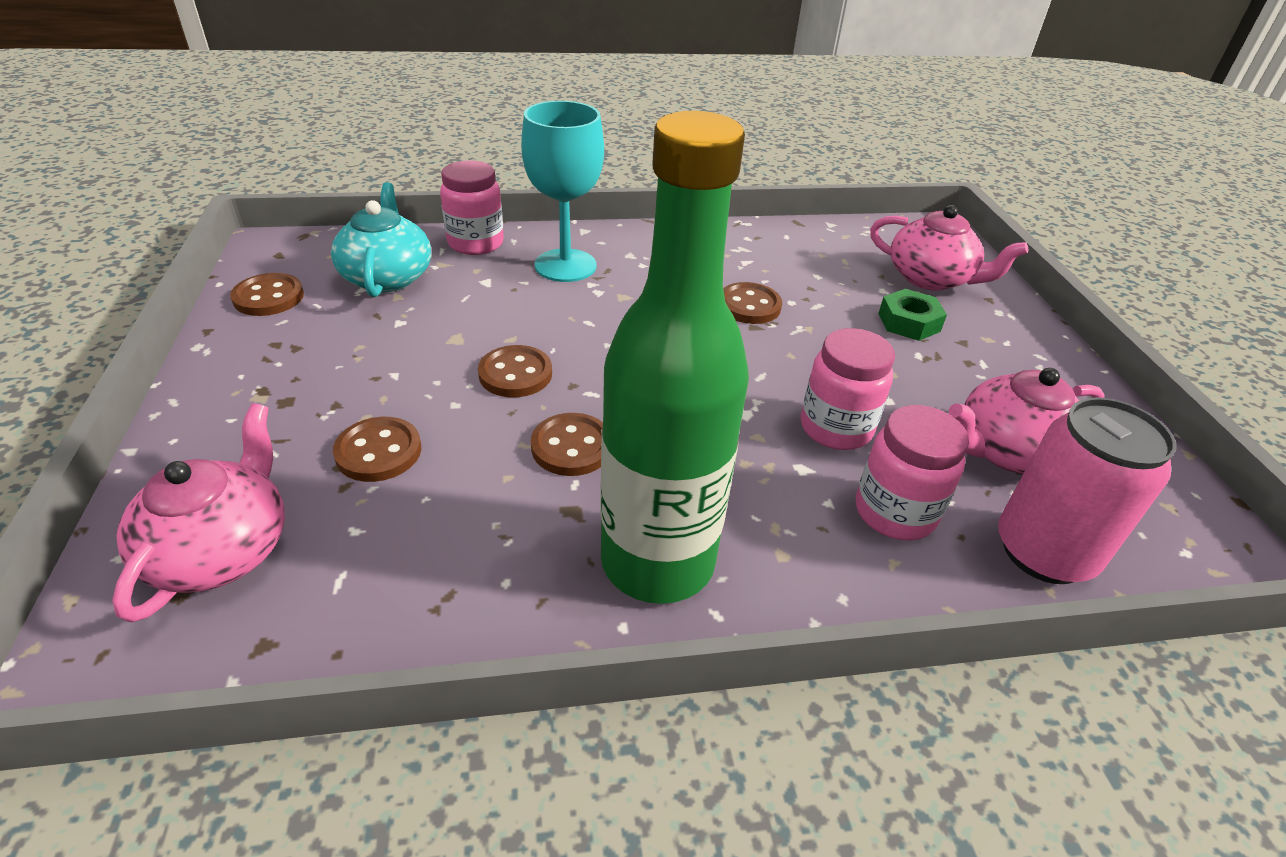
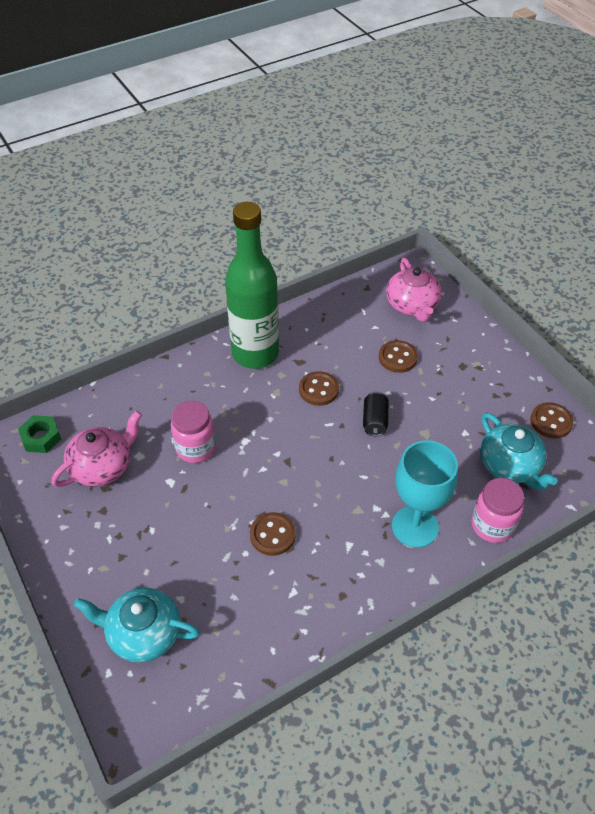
camera: 160 degrees right, 10 degrees up
brown button [478,345,552,397] -> black can [363,392,389,436]
pink jar [856,405,969,540] -> none
pink teapot [870,205,1028,291] -> turquoise teapot [74,588,200,663]
green nut [878,289,947,341] -> green nut moved to [18,415,61,453]
pink can [998,397,1177,584] -> none

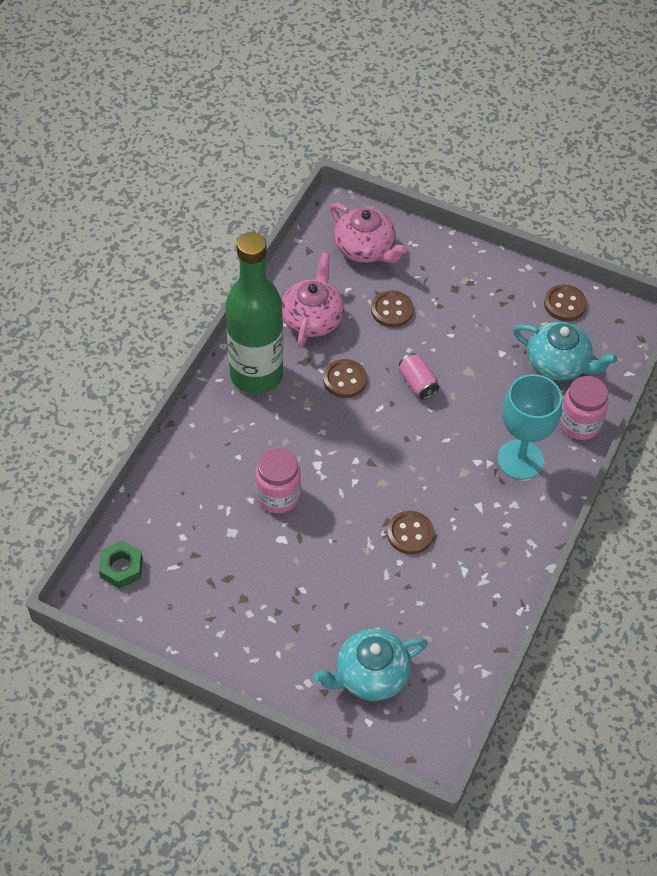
camera: 35 degrees left, 5 degrees up
pink teapot [51,411,142,487] -> pink teapot moved to [282,253,344,348]
black can [363,392,389,436] -> pink can [399,353,439,399]

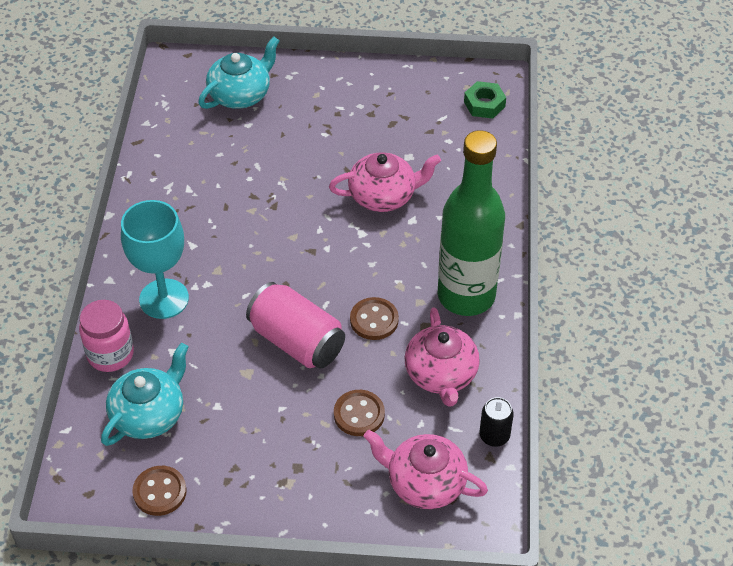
camera: 160 degrees right, 5 degrees down
pink jar [255,448,301,513] -> pink teapot [329,152,441,212]
brown button [387,511,434,554] -> none
pink can [399,353,439,399] -> pink can [246,282,345,368], size x1.88
turquoise teapot [513,322,617,380] -> turquoise teapot turned 120 degrees clockwise [101,343,189,446]
none -> black can [479,397,514,447]

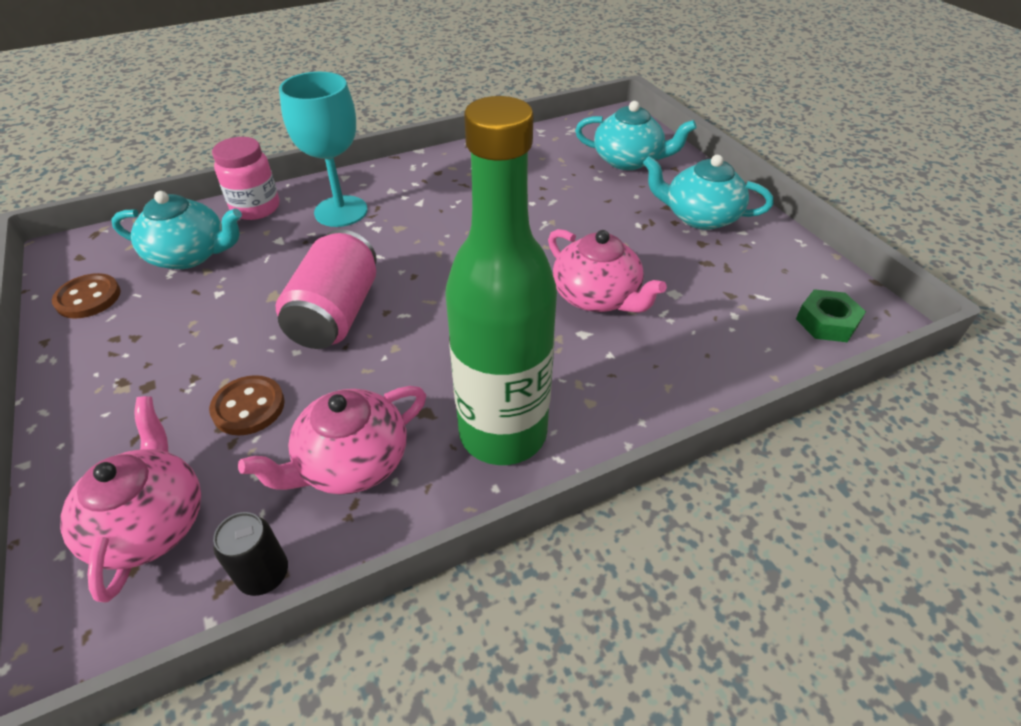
camera: 60 degrees right, 5 degrees down
brown button [350,297,399,340] -> none
none -> turquoise teapot [643,155,773,230]

